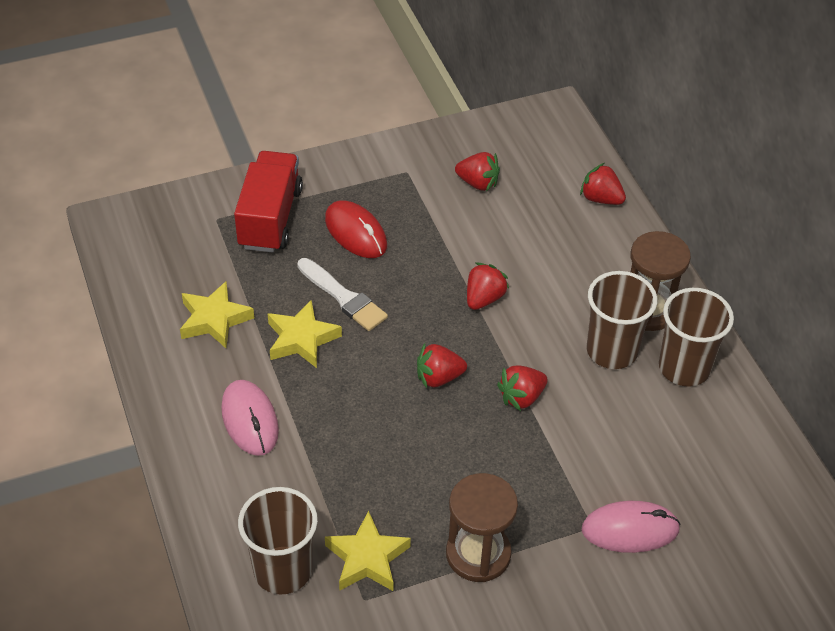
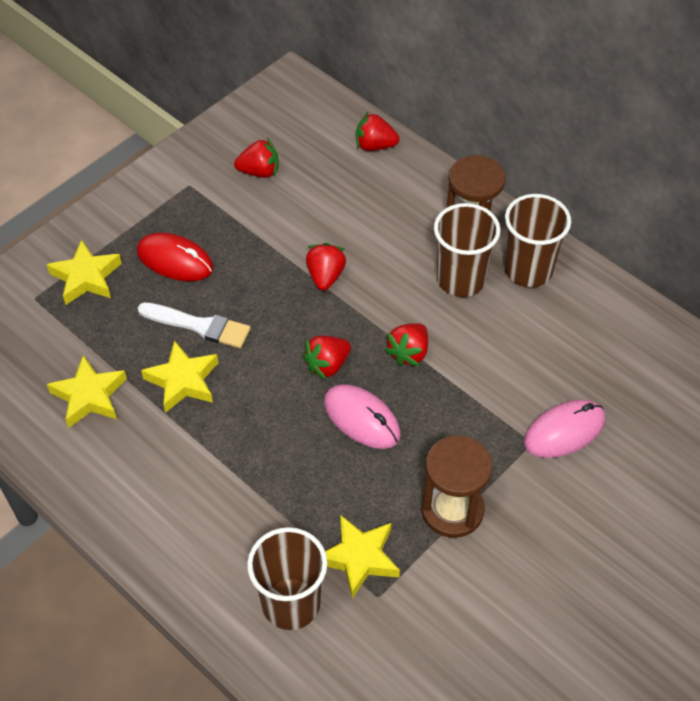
camera: 25 degrees left, 5 degrees up
pink mouse [221,380,279,456] -> pink mouse moved to [324,384,401,449]
red truck [234,151,303,253] -> yellow star [47,239,122,305]

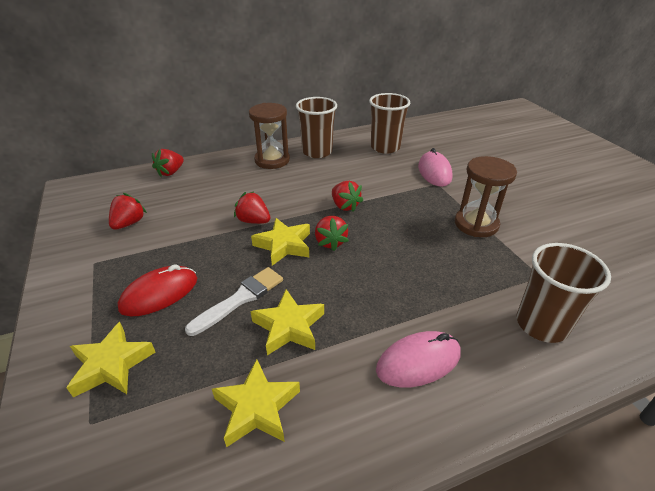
camera: 65 degrees left, 15 degrees down
pink mouse [324,384,401,449] -> pink mouse moved to [376,331,460,387]
yellow star [325,515,400,598] -> yellow star moved to [251,218,310,266]
brown cup [434,203,501,297] -> brown cup moved to [369,93,410,154]

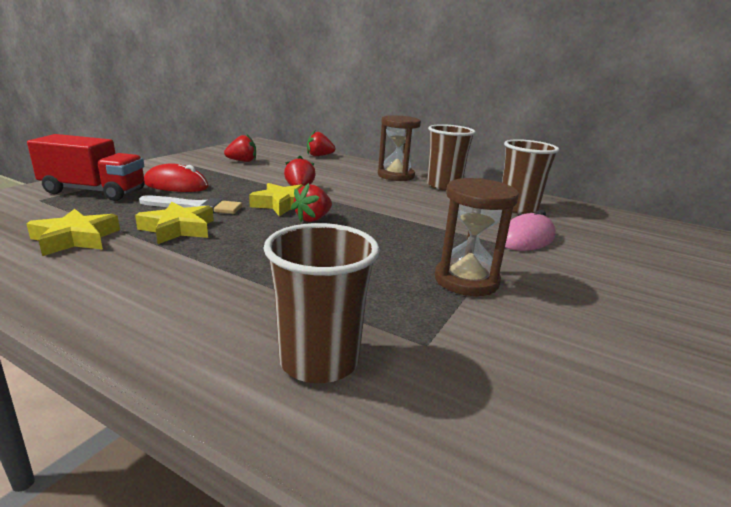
camera: 50 degrees right, 15 degrees down
yellow star [66,322,155,397] -> red truck [27,134,145,201]
red strawberry [332,181,363,212] -> none
pink mouse [376,331,460,387] -> none

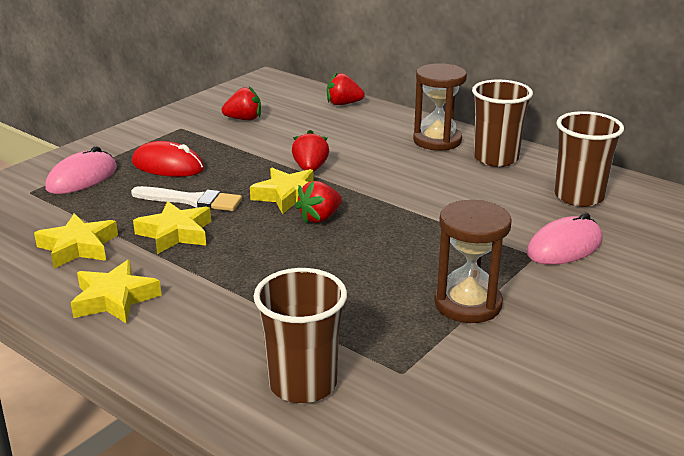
camera: 10 degrees right, 5 degrees up
red truck [27,134,145,201] -> pink mouse [46,146,117,194]
none -> yellow star [71,260,162,324]

